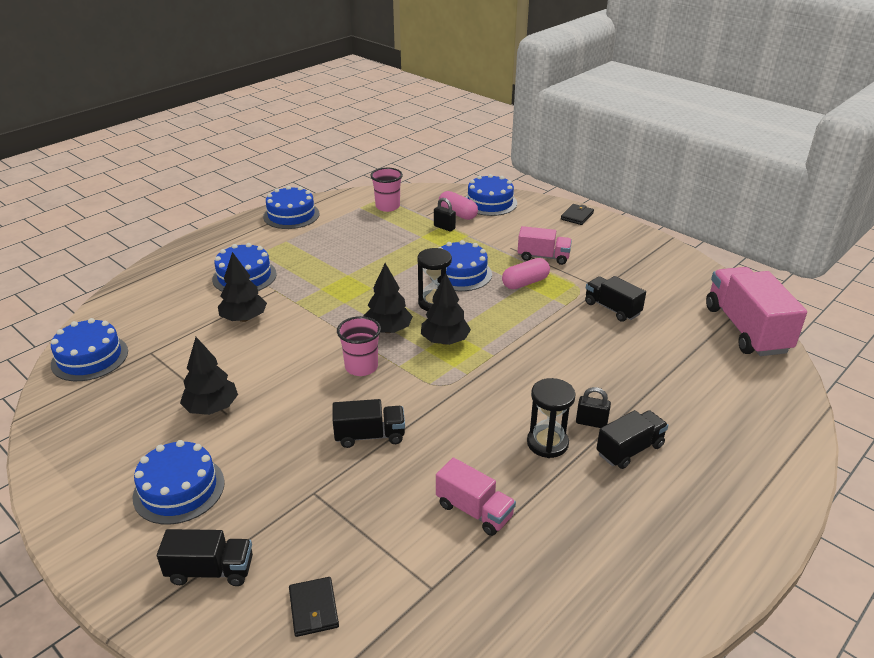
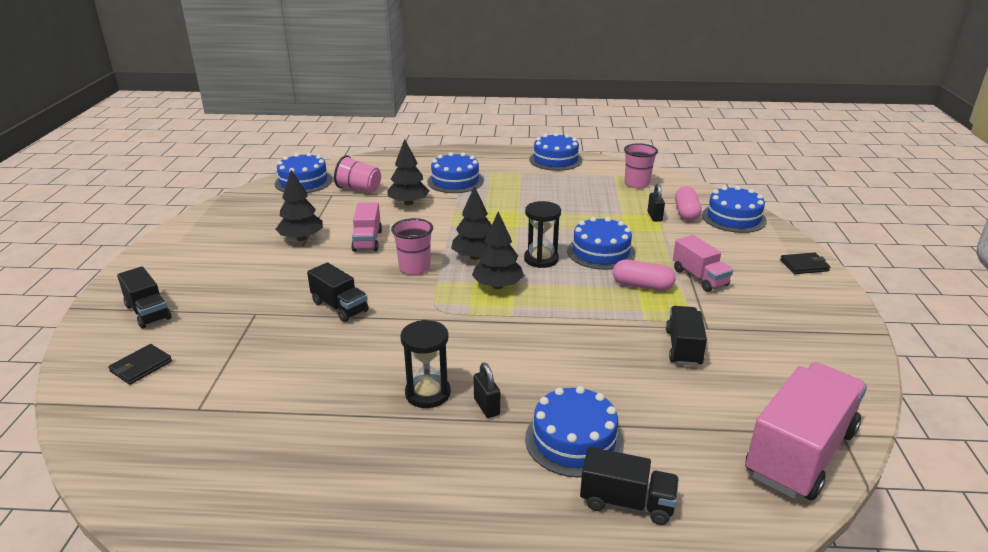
camera: 50 degrees right, 5 degrees down
blue cake [132,440,225,525] -> blue cake moved to [525,386,624,478]
pink truck [436,458,516,536] -> pink truck moved to [351,202,382,252]
black truck [596,410,668,469] -> black truck moved to [580,447,679,525]
none -> pink cup [334,155,381,193]

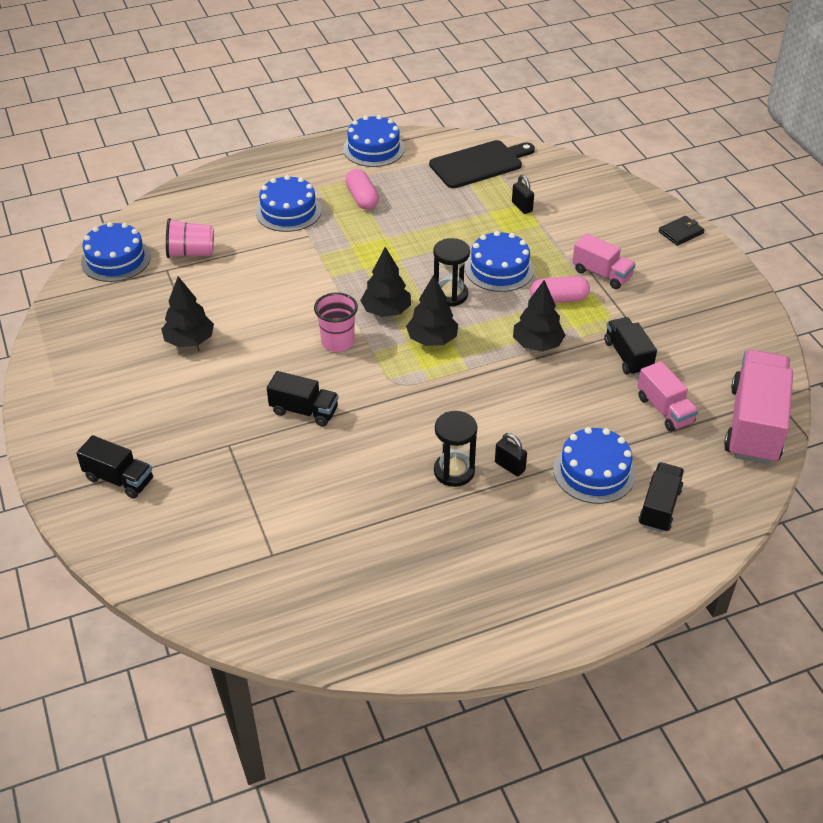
camera: 25 degrees left, 15 degrees up
black wallet [108,344,172,385] -> none
pink truck [351,202,382,252] -> pink truck moved to [637,361,699,432]
black tree [388,139,429,206] -> black tree moved to [513,280,566,352]
black truck [580,447,679,525] -> black truck turned 60 degrees counterclockwise [638,462,684,532]
pink cup [624,143,658,188] -> black cutting board [429,140,535,188]
pink capsule [675,186,702,221] -> pink capsule moved to [346,169,379,210]
blue cake [702,186,767,233] -> none

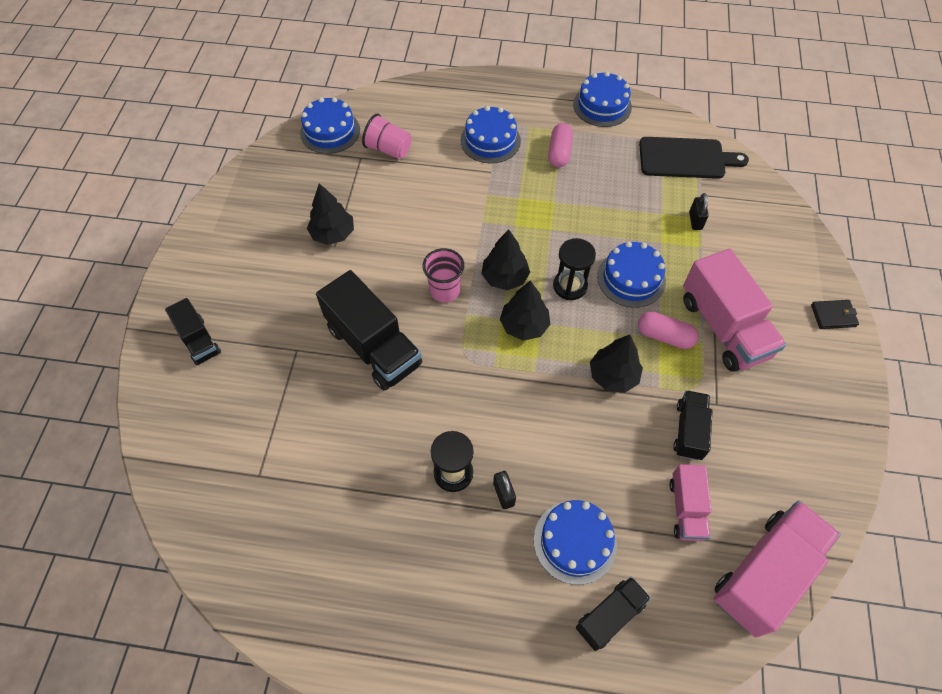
camera: 30 degrees right, 15 degrees up
black truck [267,371,339,426] -> black truck [316,270,422,391], size x1.79
pink truck [572,234,636,289] -> pink truck [683,249,786,372], size x1.79

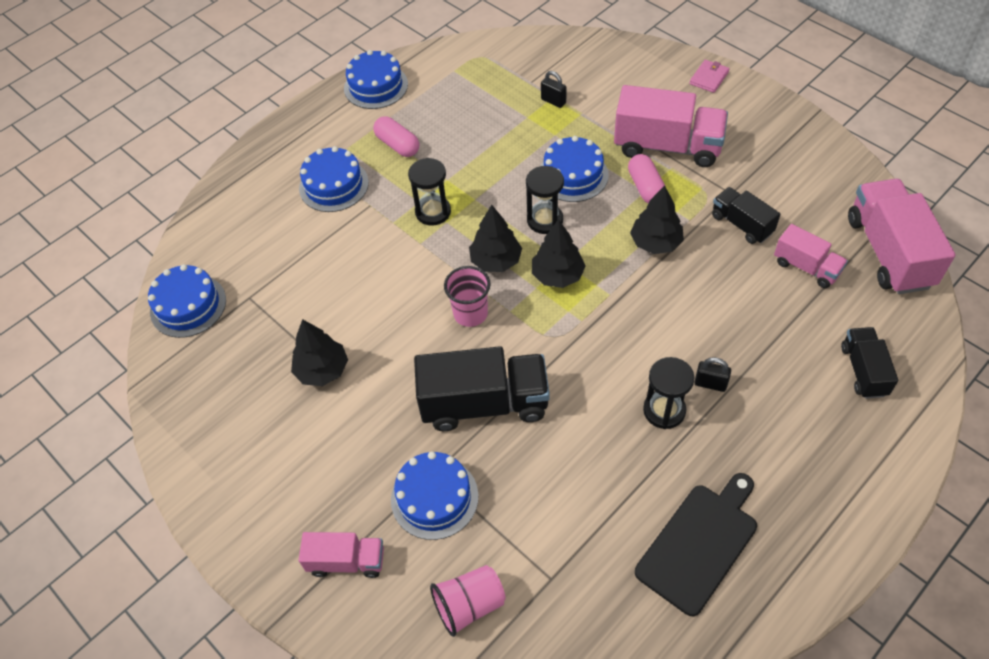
camera: 50 degrees left, 5 degrees down
black truck [165,298,221,365] -> pink truck [299,532,384,578]
pink cup [362,114,412,159] -> pink cup moved to [430,565,506,637]
blue cake [534,500,617,585] -> blue cake moved to [391,452,479,540]
pink capsule [638,311,699,349] -> pink capsule turned 75 degrees counterclockwise [628,154,666,203]
black cutting board [639,137,749,179] -> black cutting board moved to [635,473,757,616]
black wallet [811,300,859,329] -> pink wallet [689,60,730,93]
none -> black hourglass [408,158,451,226]

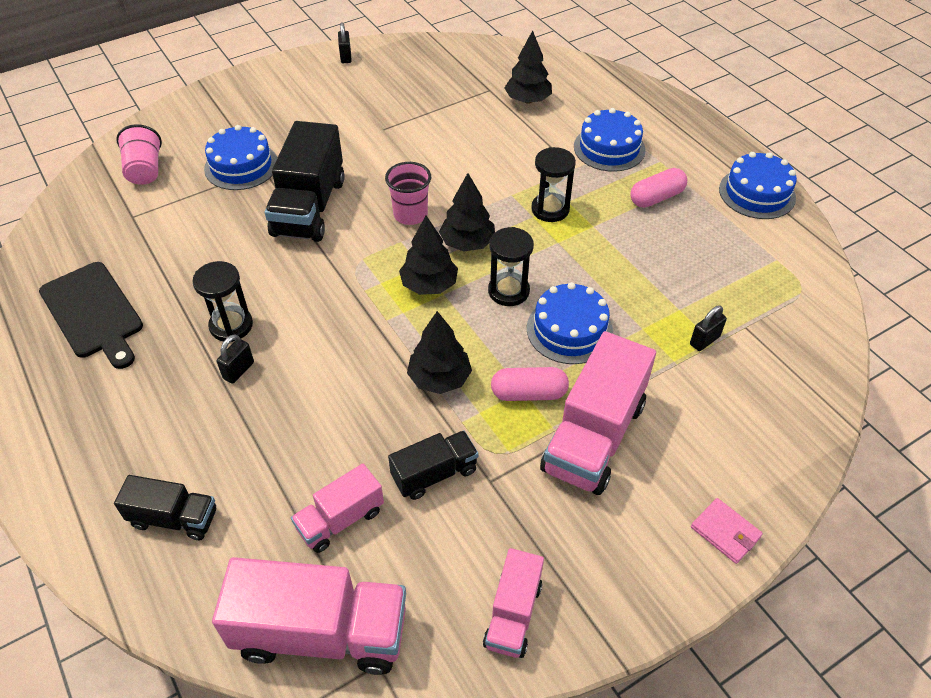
camera: 100 degrees right, 5 degrees down
blue cake [148,264,226,338] -> none
black tree [291,319,348,386] -> black tree moved to [505,30,552,104]
pink truck [299,532,384,578] -> pink truck moved to [483,548,544,658]
none -> black padlock [338,22,352,63]

